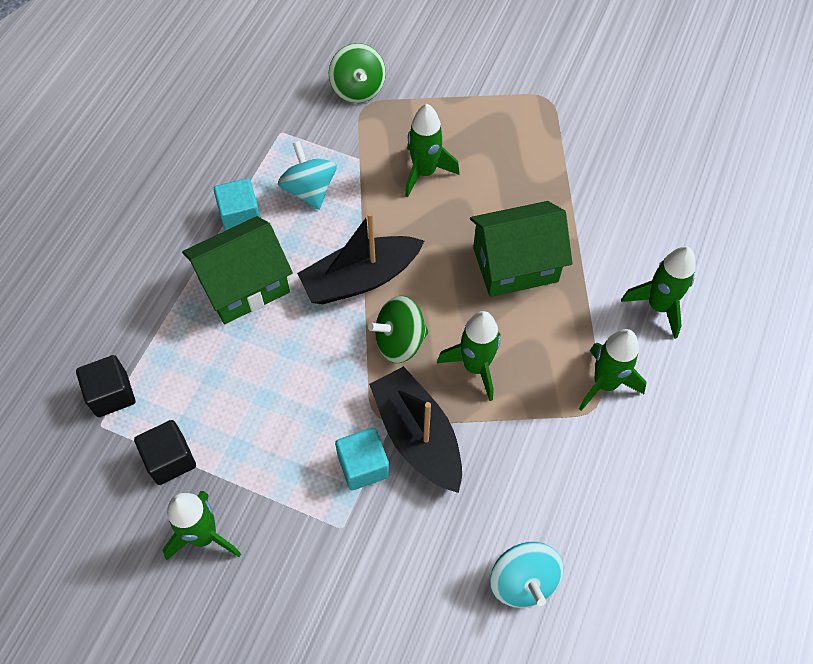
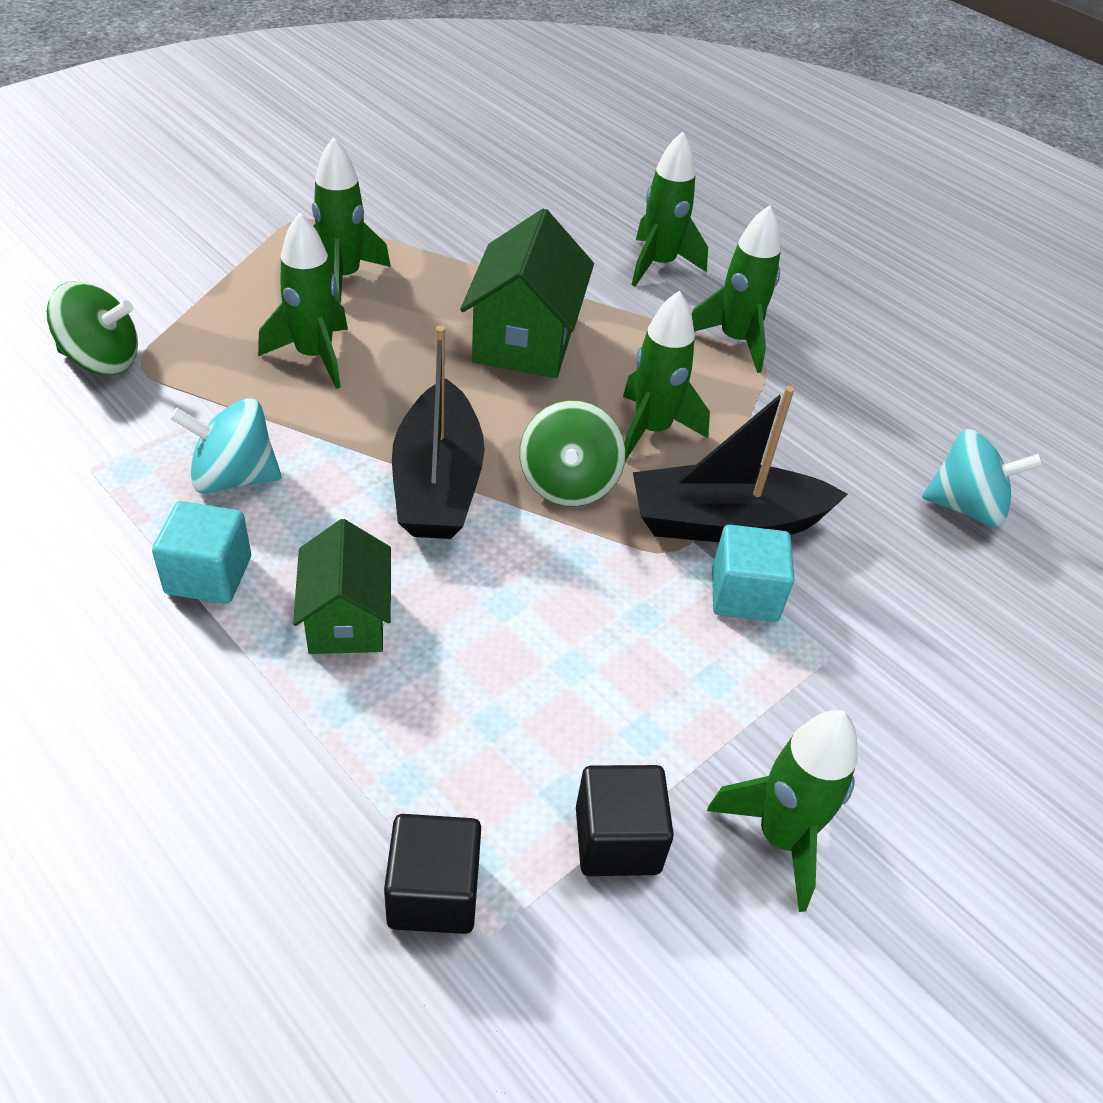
camera: 70 degrees left, 15 degrees down
green house [182,216,293,324] -> green house [293,519,391,654], size x0.64
none -> green rocket [312,137,391,304]

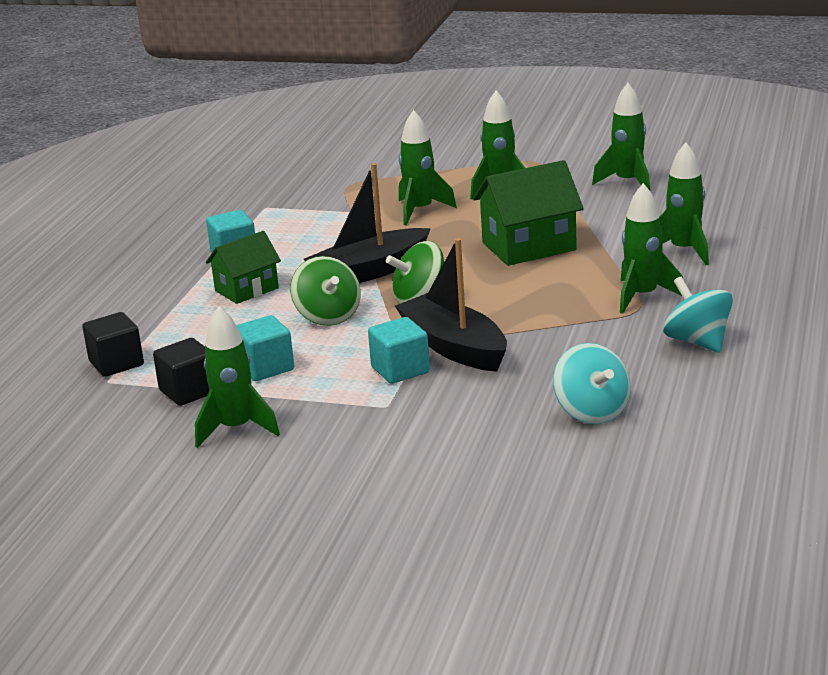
camera: 65 degrees right, 20 degrees down
green spinning top [47,281,138,375] -> green spinning top moved to [290,256,361,326]
turquoise spinning top [170,398,281,494] -> turquoise spinning top moved to [663,277,733,353]
green rocket [623,290,710,461] -> green rocket moved to [592,83,650,190]
none -> turquoise cube [236,315,294,381]

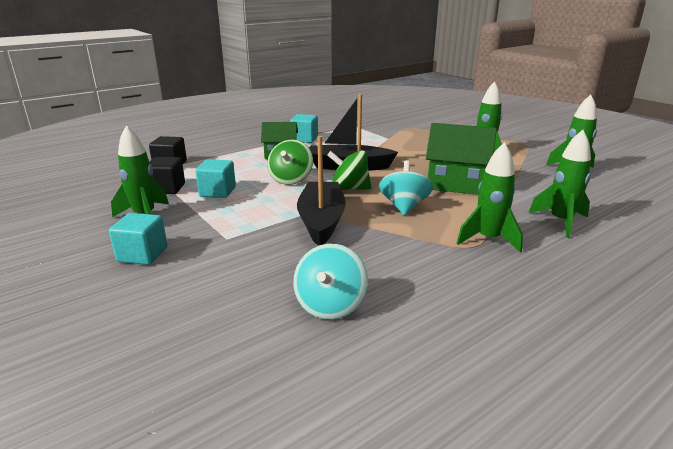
camera: 35 degrees right, 0 degrees up
turquoise cube [368,317,430,384] -> turquoise cube moved to [109,213,167,265]
green rocket [399,110,457,226] -> none
turquoise spinning top [663,277,733,353] -> turquoise spinning top moved to [379,160,433,216]

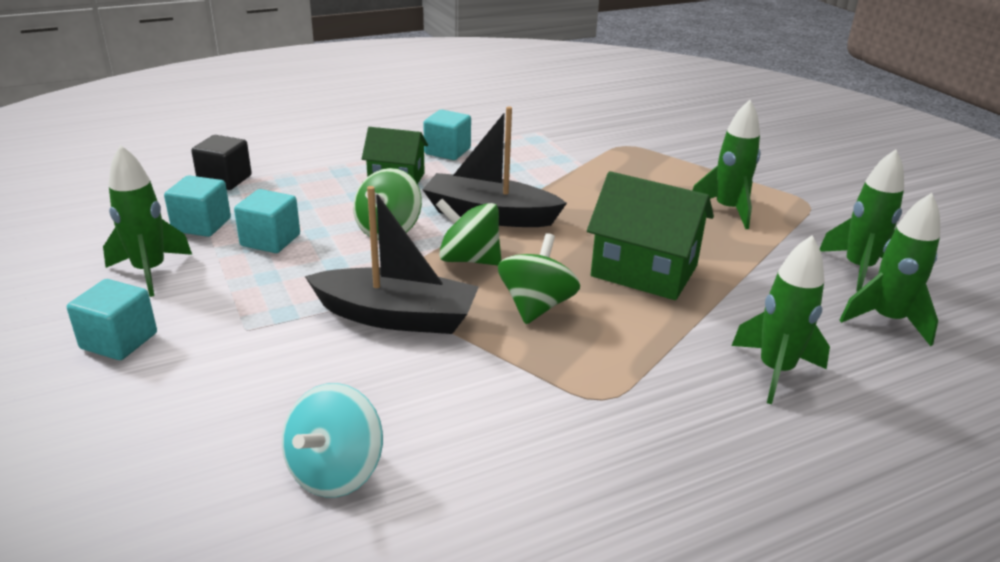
camera: 10 degrees right, 5 degrees up
black cube [149,157,185,194] -> turquoise cube [164,176,231,237]
black boat [297,136,346,246] -> black boat turned 90 degrees clockwise [305,186,479,334]
turquoise spinning top [379,160,433,216] -> green spinning top [498,233,580,324]
green rocket [456,142,523,253] -> green rocket moved to [840,193,940,346]

